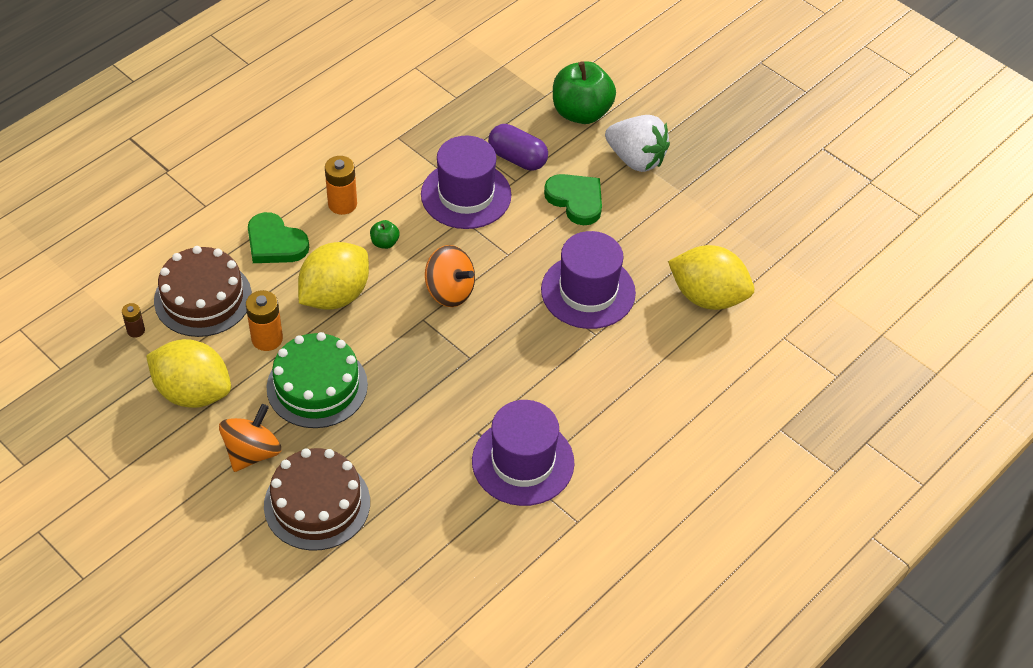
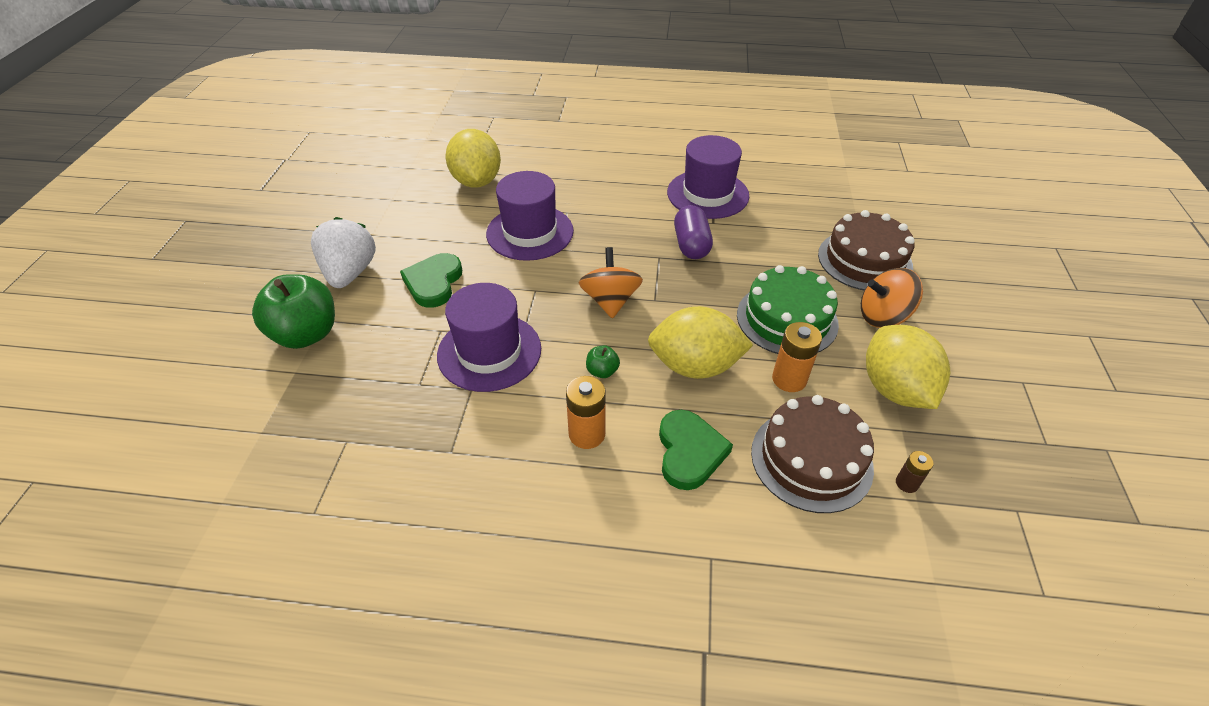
camera: 125 degrees left, 5 degrees down
purple capsule [488,124,548,171] -> purple capsule moved to [674,205,713,259]

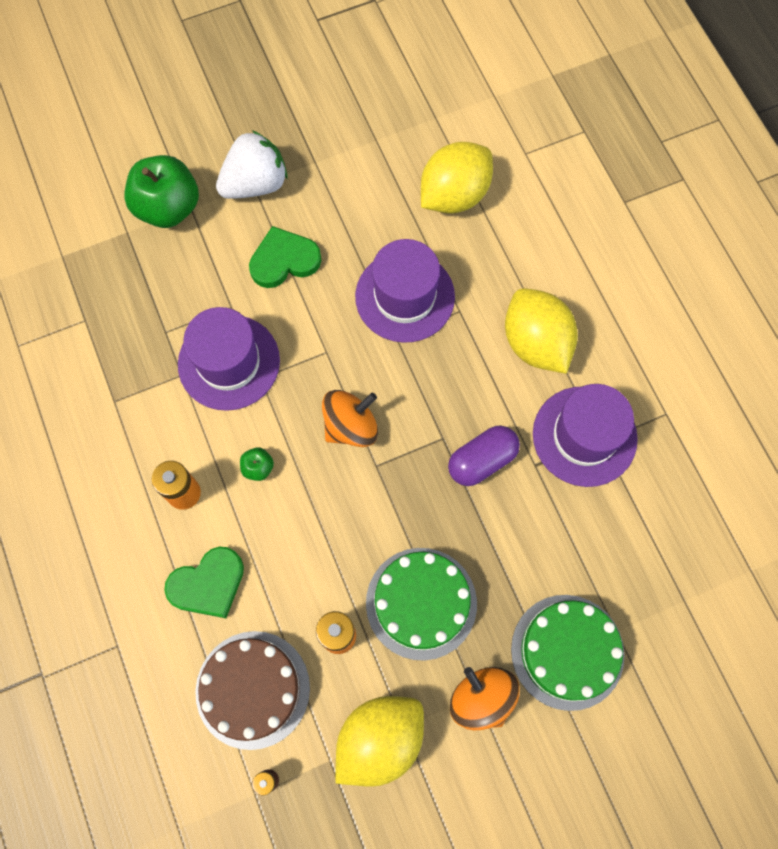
camera: 60 degrees right, 25 degrees up
yellow lemon [648,306,753,379] -> yellow lemon moved to [505,288,578,374]
brown cake [818,210,915,291] -> green cake [511,595,625,711]

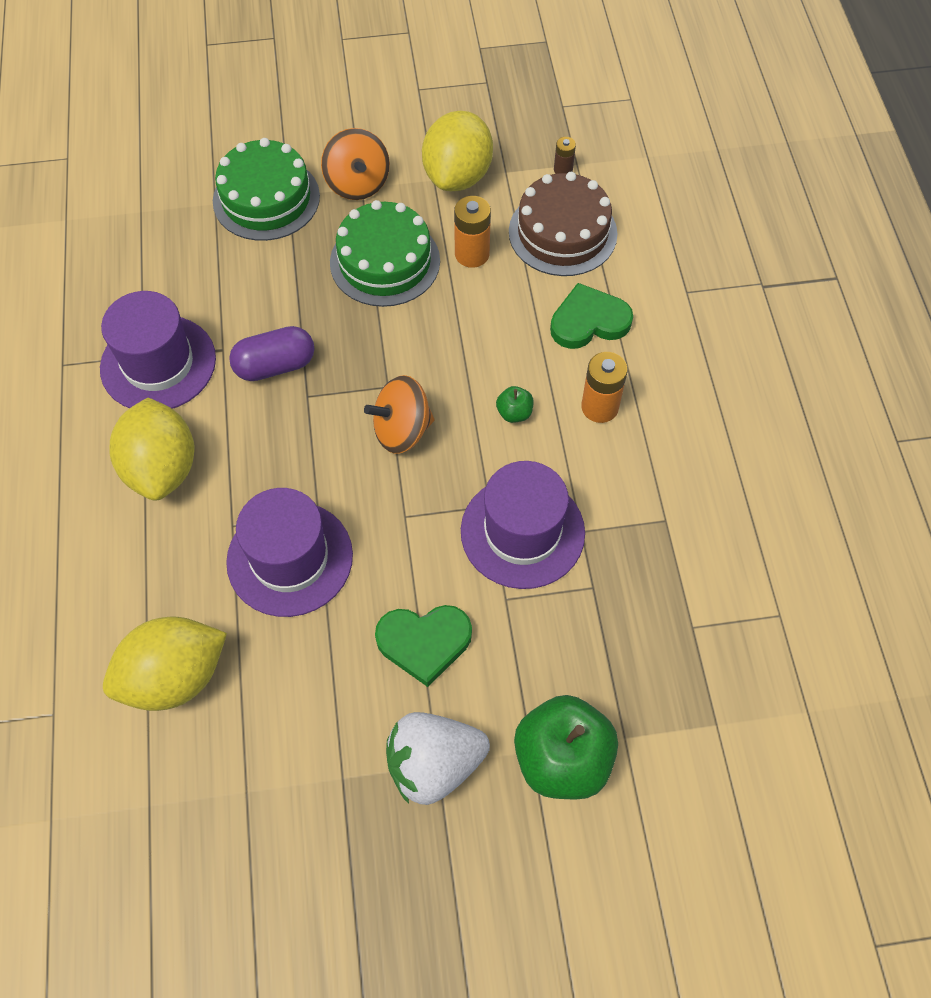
camera: 165 degrees left, 10 degrees down
yellow lemon [335,696,424,787] -> yellow lemon turned 45 degrees counterclockwise [422,111,493,191]

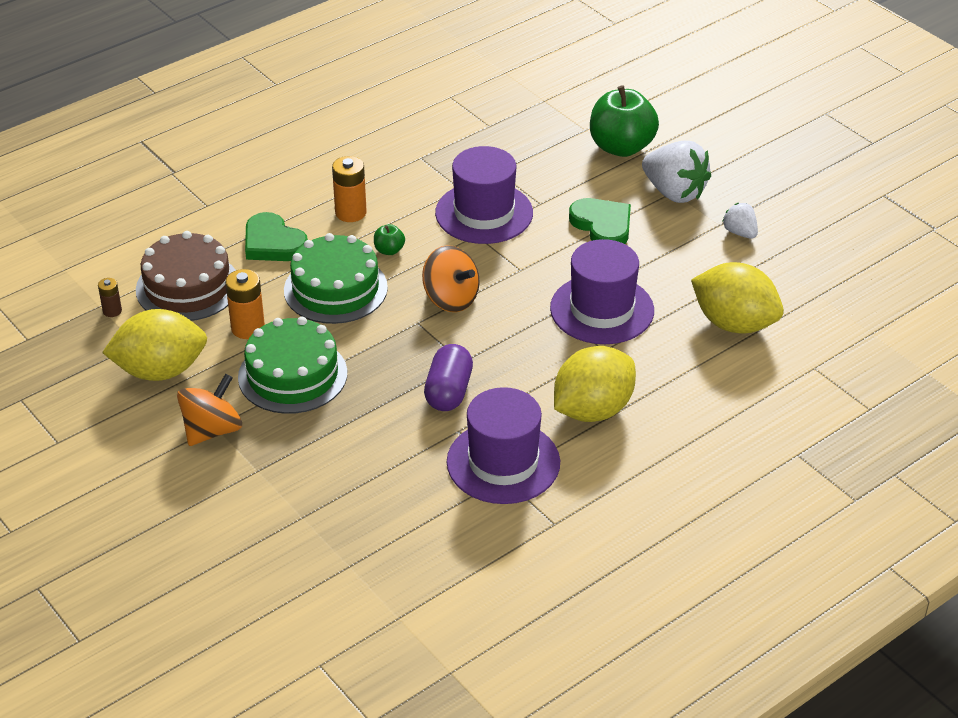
camera: 120 degrees left, 20 degrees down
green cake [213,138,320,241] -> green cake moved to [284,233,388,324]
purple capsule [229,326,314,381] -> purple capsule turned 60 degrees clockwise [424,344,473,411]
none -> white strawberry [722,203,758,239]

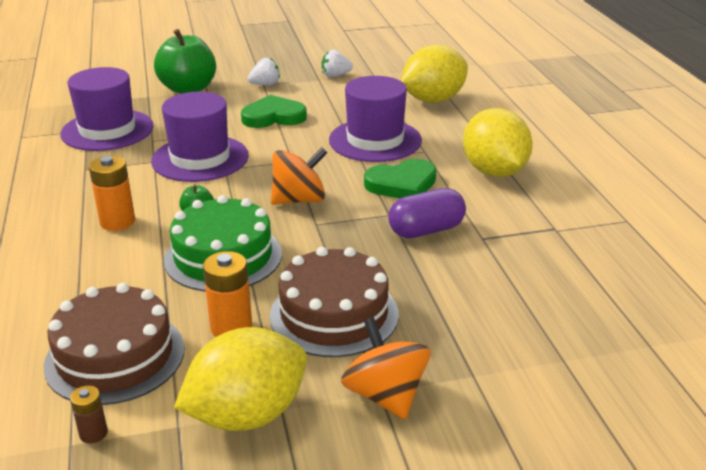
camera: 65 degrees left, 10 degrees down
yellow lemon [102,309,207,381] -> yellow lemon turned 45 degrees clockwise [174,327,307,431]
green cake [238,317,347,414] -> brown cake [270,247,399,357]
green heart [245,212,308,261] -> green heart moved to [364,159,437,199]
purple capsule [424,344,473,411] -> purple capsule turned 60 degrees counterclockwise [388,188,466,238]
purple hat [447,387,560,504] -> purple hat moved to [61,67,154,151]
white strawberry [642,141,711,203] -> white strawberry [248,58,280,85], size x0.53

